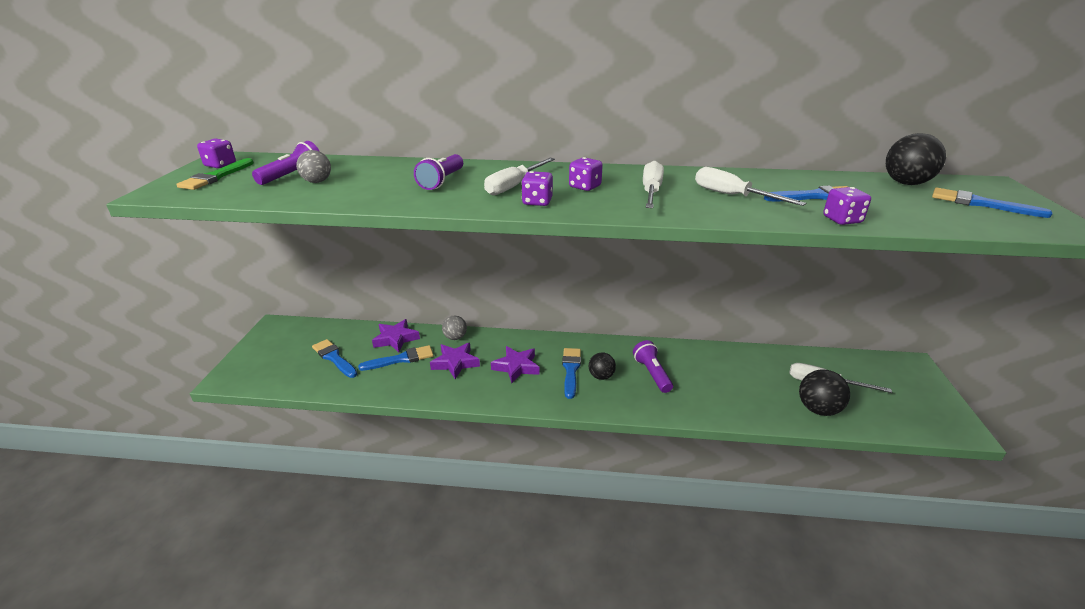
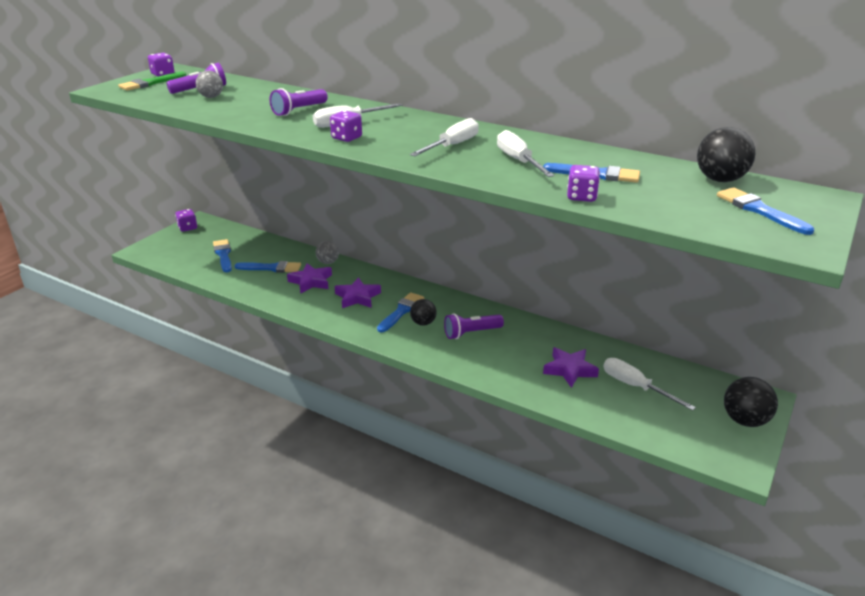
camera: 25 degrees right, 0 degrees up
purple star [372,319,420,352] -> purple star moved to [543,347,599,388]
purple dice [569,157,603,191] -> purple dice moved to [175,209,197,232]
purple flashlight [633,340,673,393] -> purple flashlight turned 120 degrees counterclockwise [444,313,504,339]
black ball [799,370,850,416] -> black ball moved to [724,377,778,427]

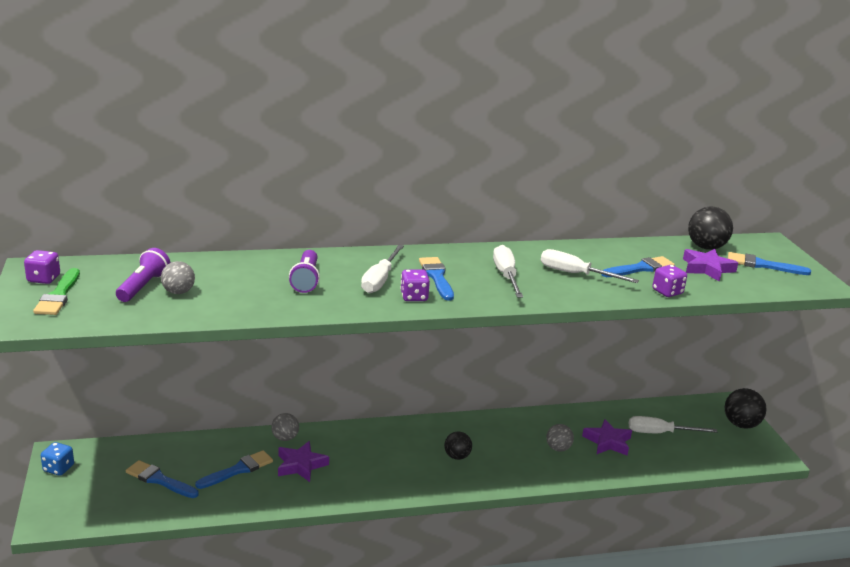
camera: 45 degrees left, 5 degrees down
purple dice [175,209,197,232] -> blue dice [41,442,74,476]
purple star [335,277,381,308] -> purple star moved to [683,249,738,282]
blue brush [377,292,424,332] -> blue brush moved to [419,257,454,301]
purple flashlight [444,313,504,339] -> none
none -> grey ball [546,424,574,452]

